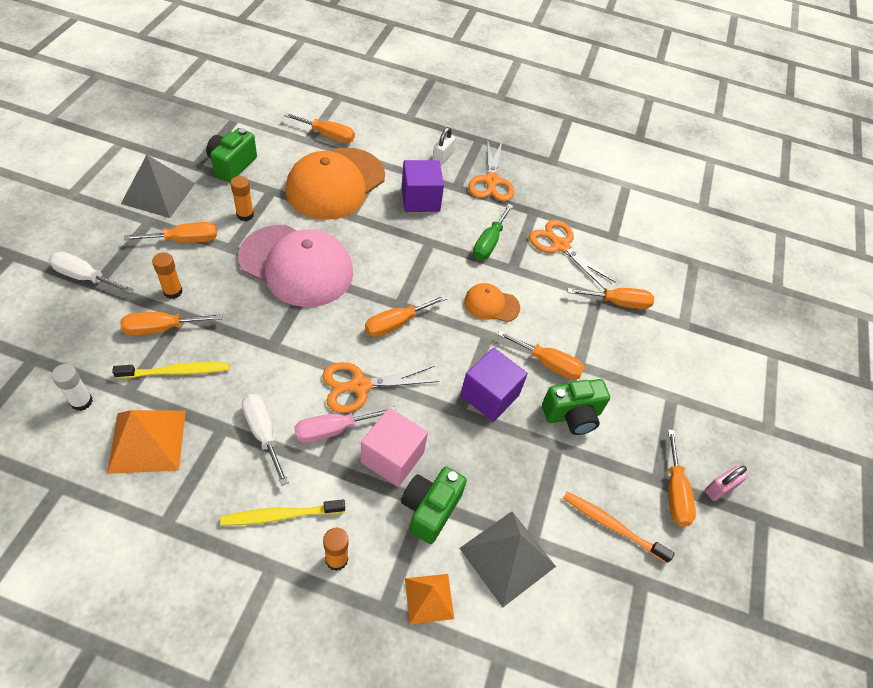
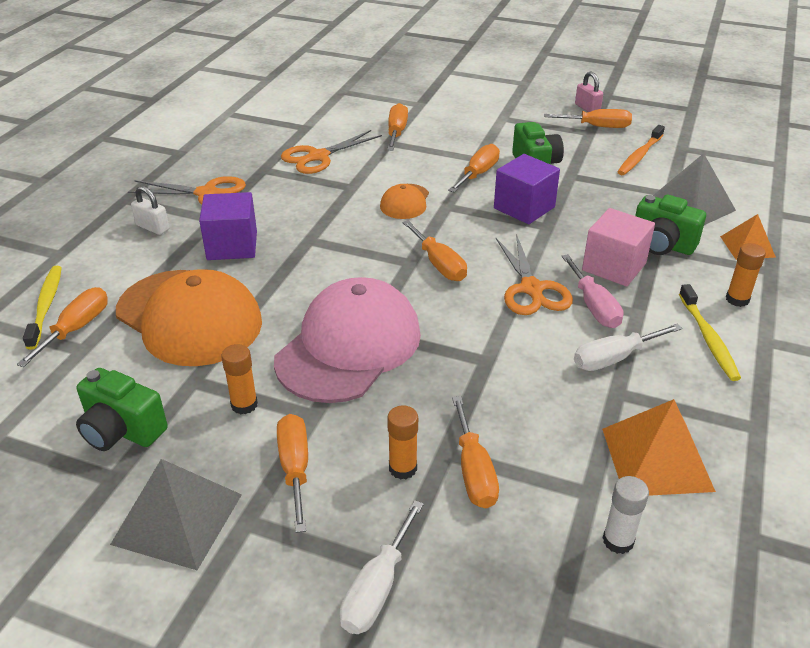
camera: 80 degrees left, 15 degrees down
yellow toothbrush [112,362,230,379] -> yellow toothbrush moved to [23,266,62,350]
green screwdriver [473,204,513,260] -> none

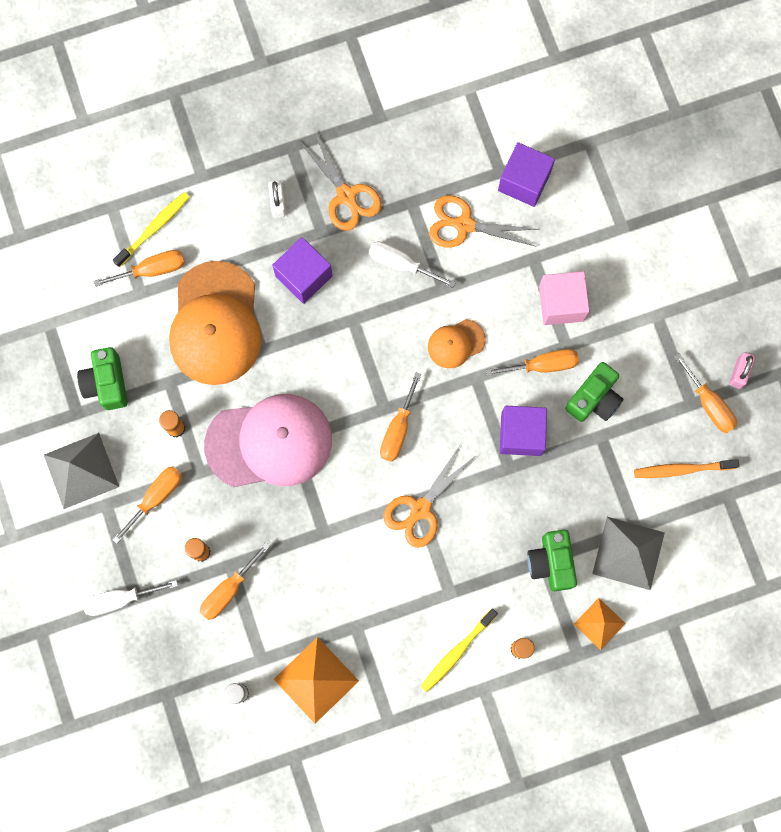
camera: 50 degrees right, 40 degrees up
orange screwdriver [387,103,408,150] -> none
pink screwdriver [562,254,623,328] -> none
white screwdriver [574,324,682,371] -> white screwdriver moved to [369,241,456,288]
pink cube [582,208,655,287] -> pink cube moved to [539,271,590,325]
none -> purple cube [498,142,555,207]

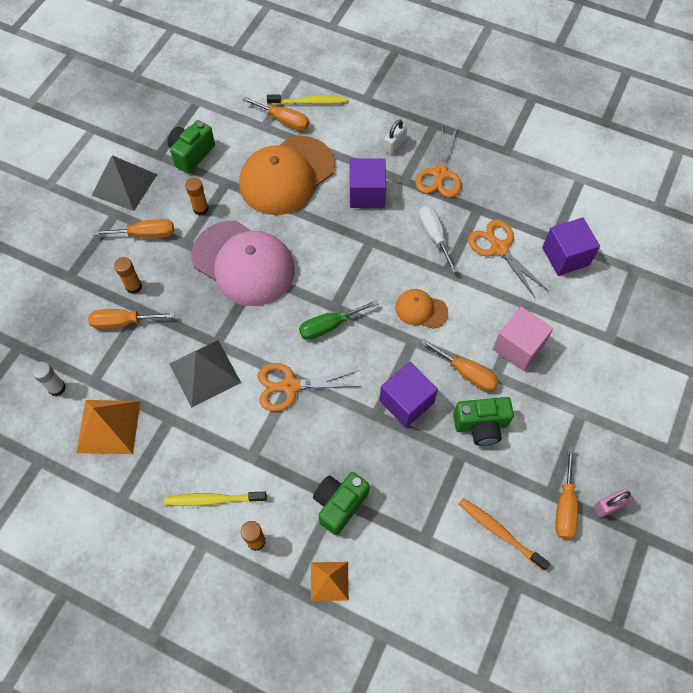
camera: 45 degrees right, 15 degrees down
white screwdriver [83,580,178,616] -> none
orange screwdriver [380,372,421,462] -> green screwdriver [299,300,378,340]
grey pyramid [592,517,665,590] -> grey pyramid moved to [169,340,241,408]

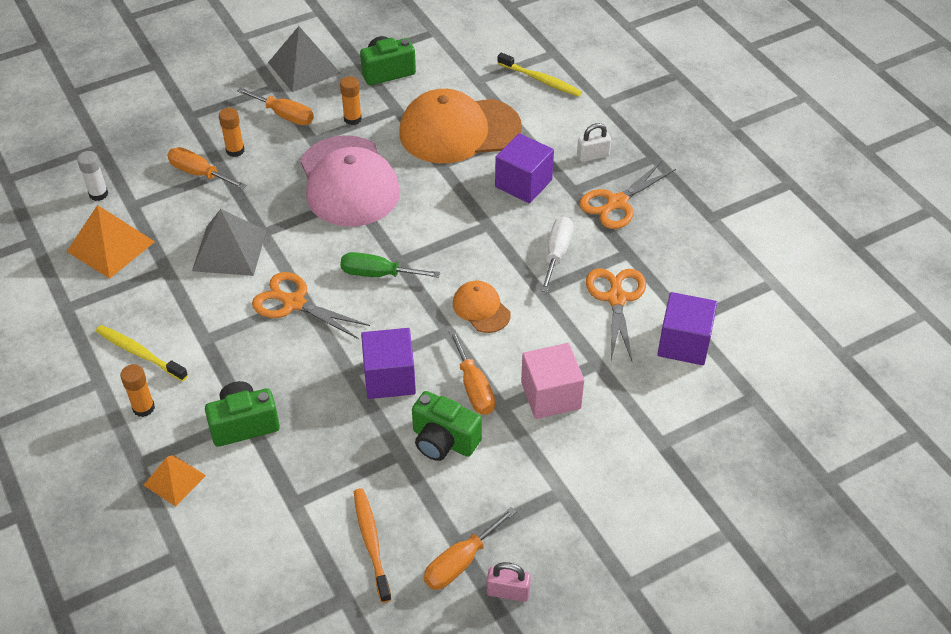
camera: 35 degrees right, 15 degrees down
orange screwdriver [243,97,309,131] -> none

